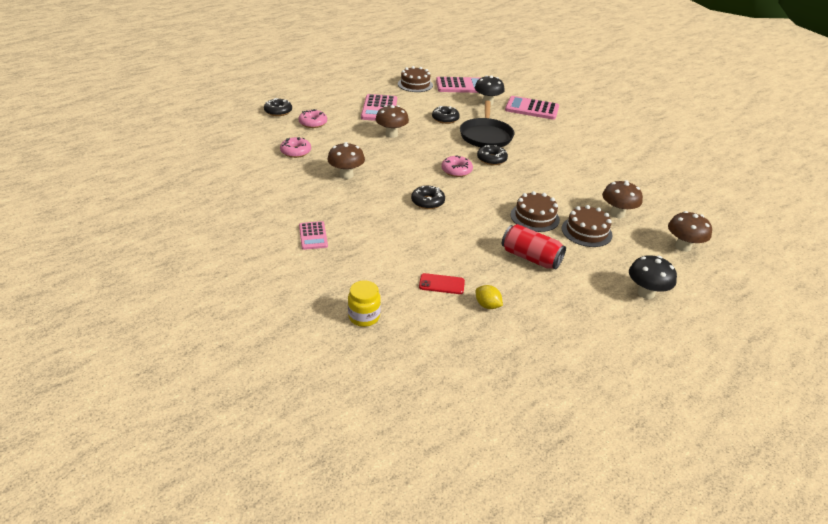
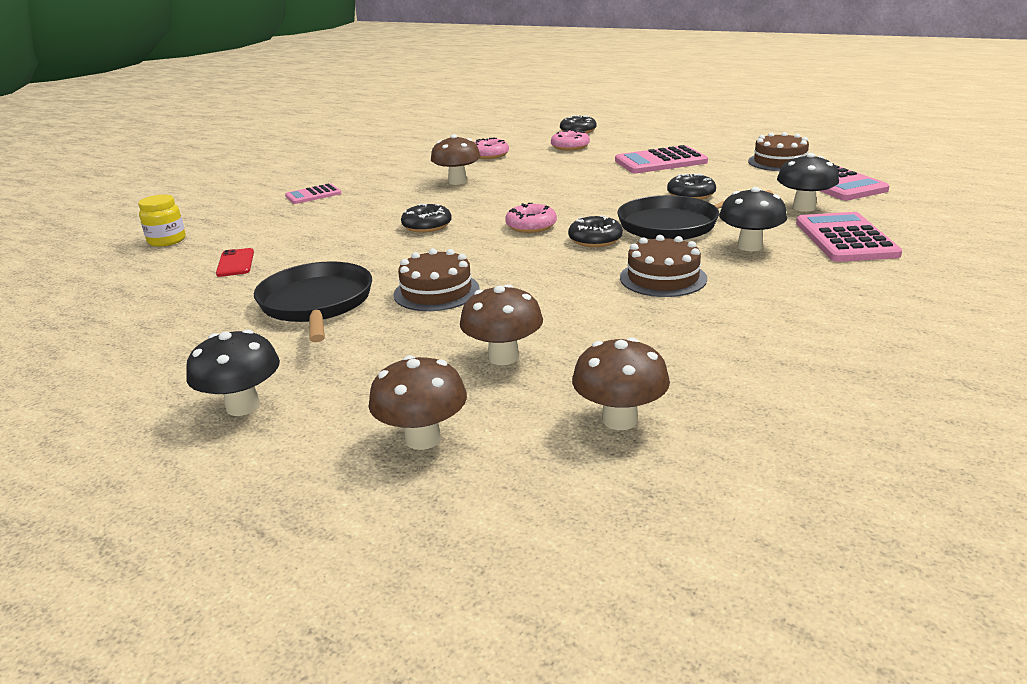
camera: 75 degrees right, 10 degrees down
brown mushroom [375,105,409,138] -> brown mushroom moved to [572,337,670,430]
yellow lemon [476,285,503,309] -> none
red can [502,224,566,270] -> black pan [254,261,372,342]
brown cake [562,205,613,247] -> brown cake moved to [620,235,707,297]
none -> black mushroom [719,187,787,251]

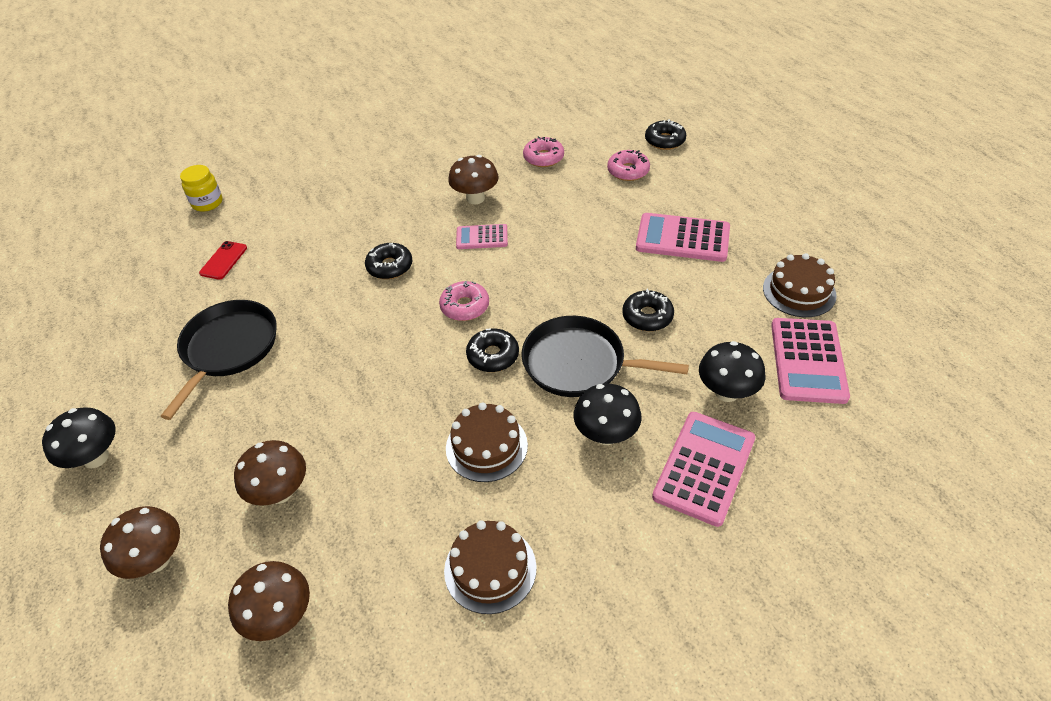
camera: 30 degrees right, 20 degrees up
pink calculator [285,183,341,204] -> pink calculator moved to [456,224,508,249]
brown cake [393,248,480,311] -> brown cake moved to [444,520,537,614]

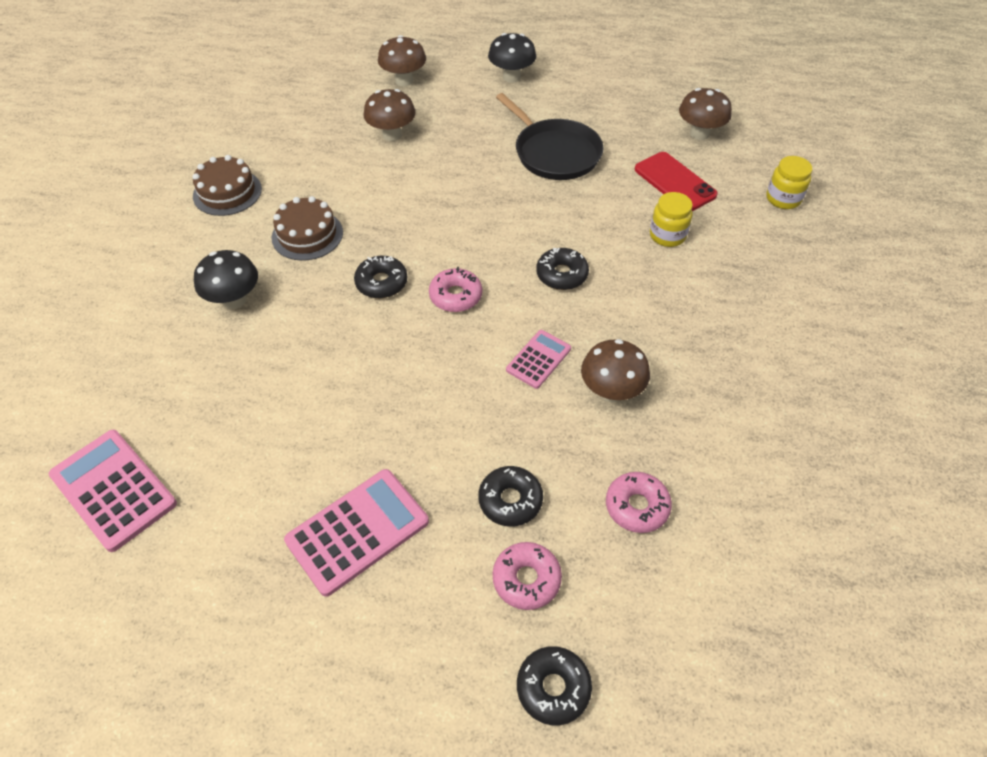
camera: 125 degrees right, 5 degrees up
red phone [199,241,247,280] -> red phone [635,152,718,211], size x1.57
brown mushroom [228,561,310,641] -> brown mushroom moved to [679,88,732,140]
black pan [522,316,689,397] -> none
black donut [622,289,674,331] -> black donut moved to [478,466,543,527]
pink calculator [652,412,755,527] -> none
black mushroom [699,341,765,402] -> none
brown cake [763,253,837,317] -> none
none -> yellow jar [650,192,693,247]

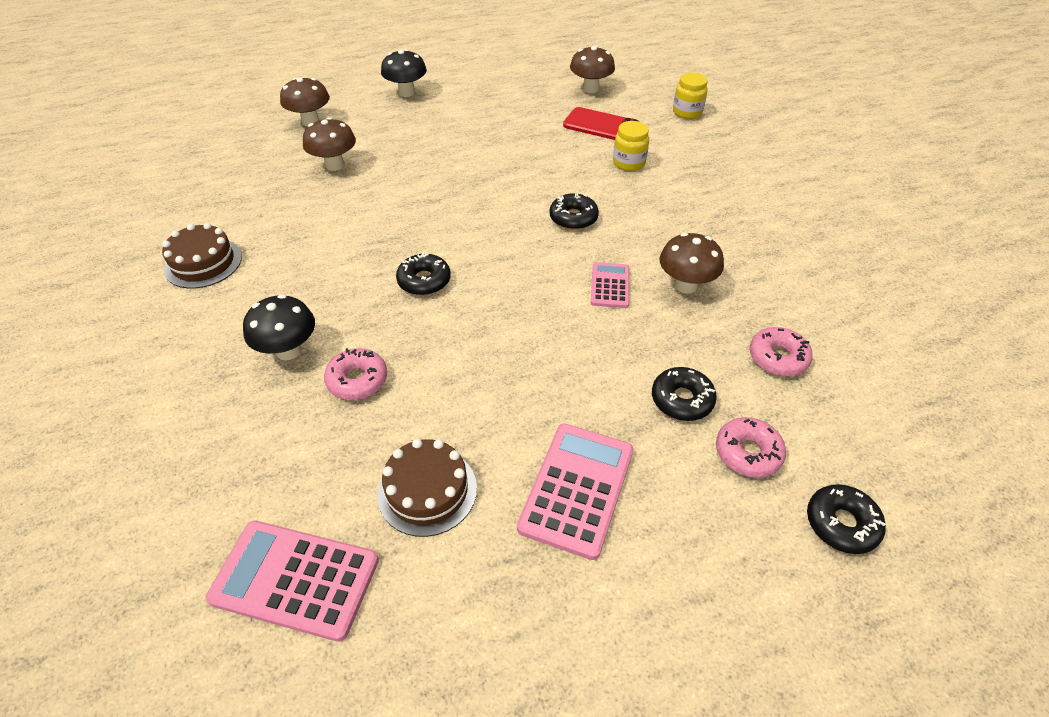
camera: 30 degrees left, 5 degrees down
brown cake [271,196,343,261] -> brown cake moved to [377,439,477,537]
pink donut [429,267,482,312] -> pink donut moved to [324,348,387,400]
black pan [496,93,603,180] -> none

